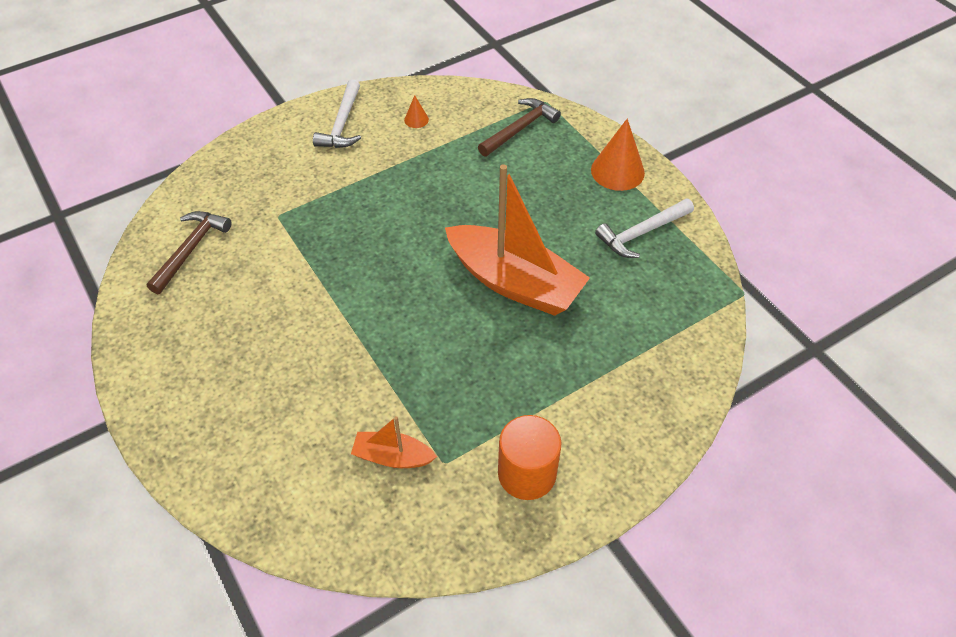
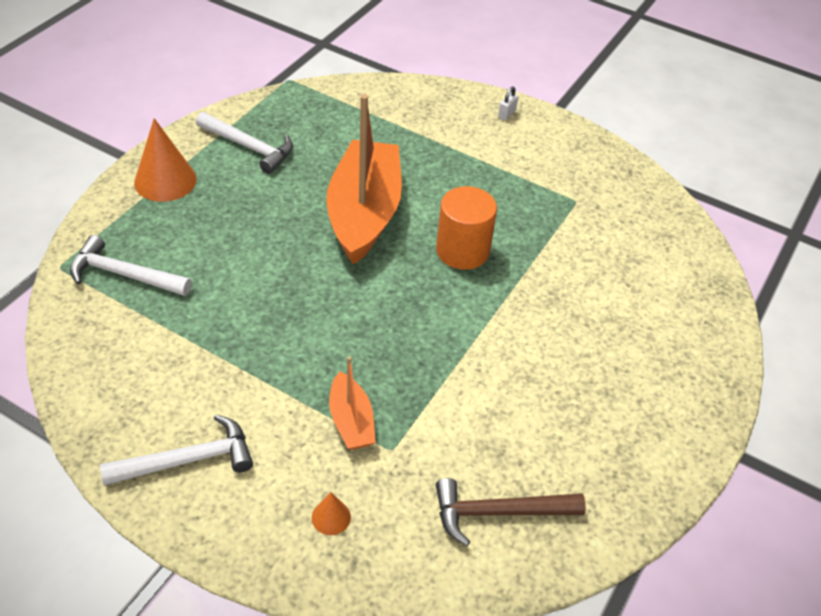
camera: 120 degrees left, 5 degrees down
orange boat [351,416,437,468] -> orange boat moved to [329,356,376,450]
orange cone [404,95,429,128] -> orange cone moved to [312,492,351,535]
brown hammer [478,98,561,157] -> white hammer [70,235,192,296]
orange cylinder [498,415,561,500] -> orange cylinder moved to [436,186,497,270]
none -> white padlock [498,86,519,120]

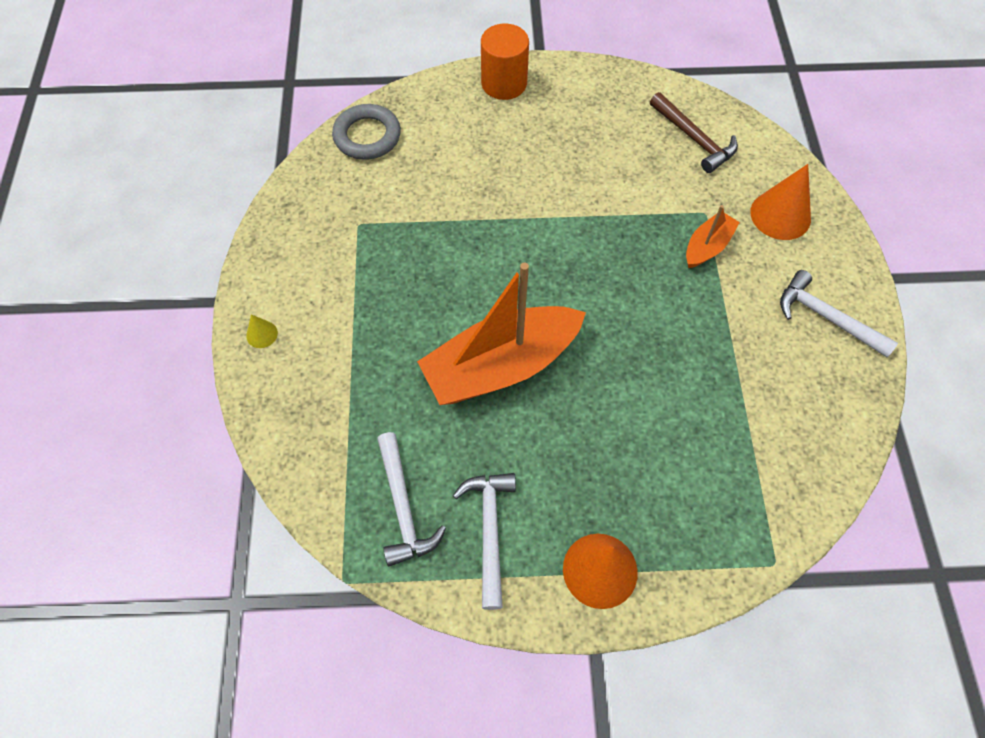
camera: 120 degrees left, 15 degrees up
white hammer [70,235,192,296] -> white hammer moved to [377,432,446,566]
orange cone [312,492,351,535] -> orange cone [750,164,811,240], size x2.08
orange cylinder [436,186,497,270] -> orange cylinder moved to [481,24,529,100]
white padlock [498,86,519,120] -> yellow cone [246,314,278,348]
none -> grey ring [332,104,401,160]

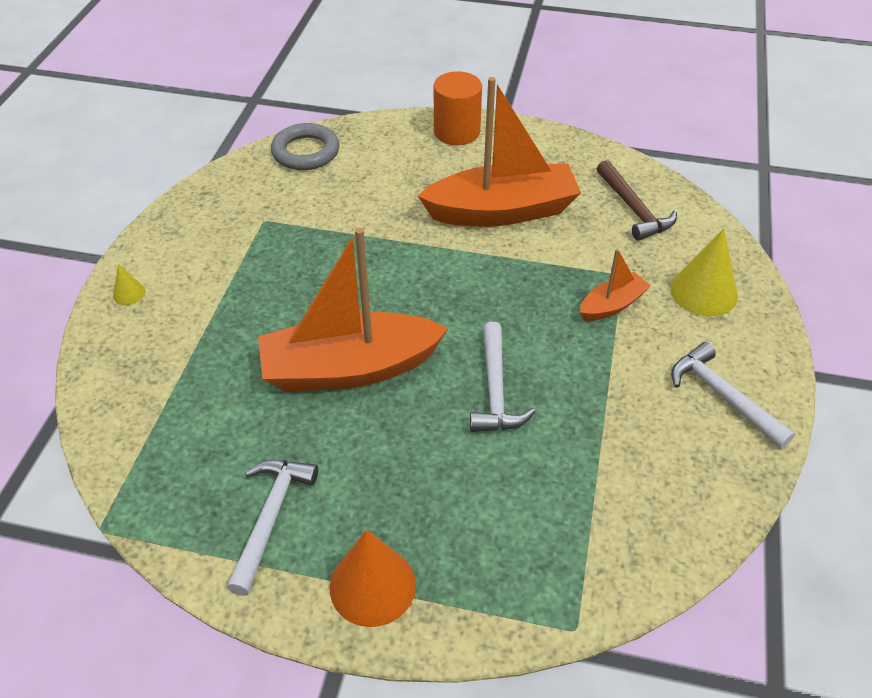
camera: 15 degrees right, 15 degrees down
white hammer [377,432,446,566] -> white hammer moved to [470,322,536,432]
orange cone [750,164,811,240] -> yellow cone [670,229,738,316]
none -> orange boat [418,77,581,227]

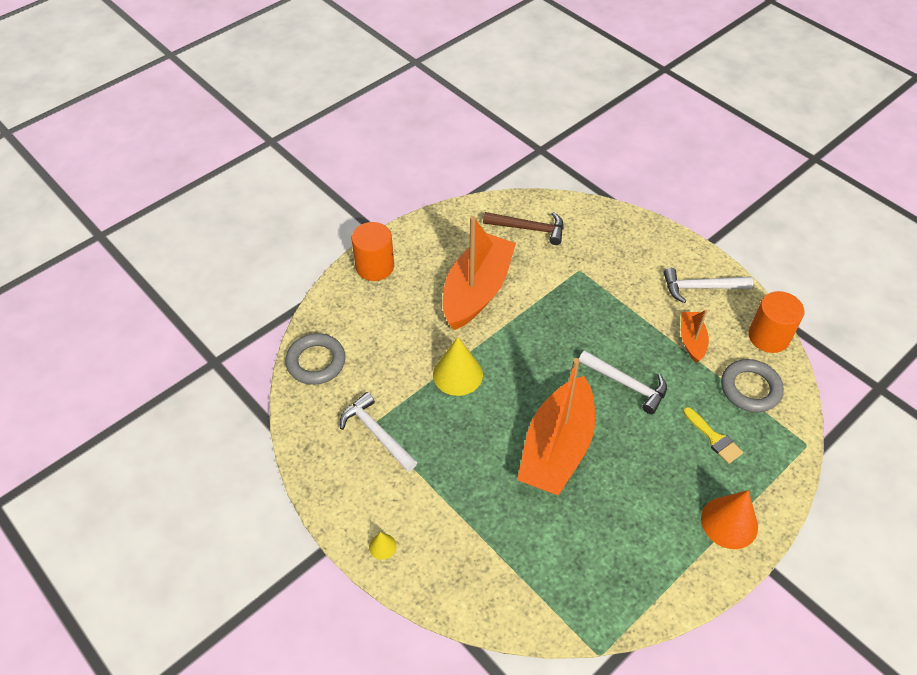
camera: 55 degrees left, 5 degrees up
white hammer [227,460,318,596] -> white hammer moved to [340,392,417,472]
orange boat [580,249,651,321] -> orange boat moved to [681,310,709,363]
yellow cone [670,229,738,316] -> yellow cone moved to [433,337,483,396]
none -> yellow brush [683,407,743,464]
none -> grey ring [721,359,784,412]
none -> orange cylinder [748,291,805,353]

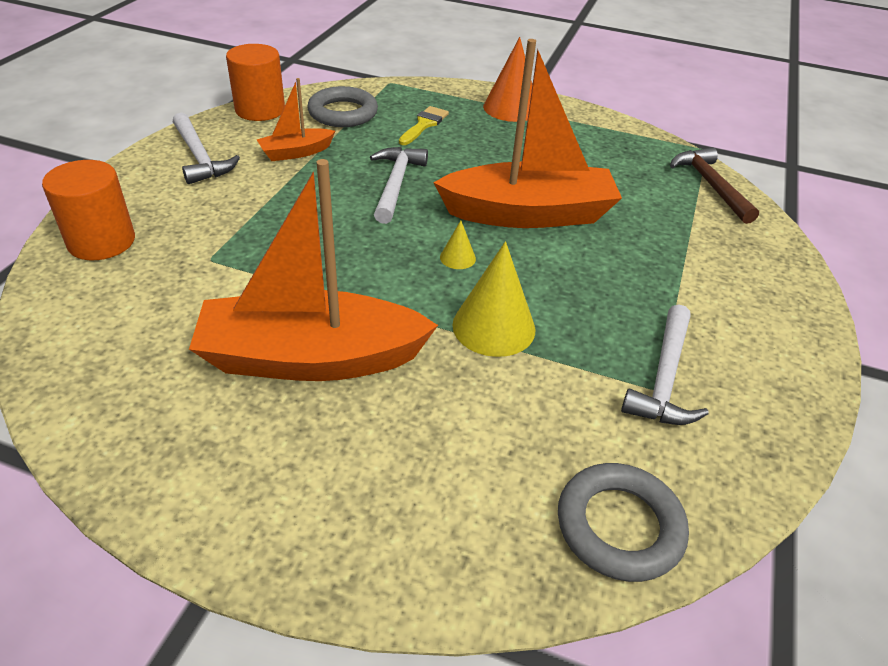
camera: 120 degrees left, 10 degrees down
orange cylinder [352,222,394,281] -> orange cylinder moved to [42,160,135,260]
yellow cone [369,532,397,560] -> yellow cone moved to [440,220,476,269]
brown hammer [483,212,564,245] -> brown hammer moved to [670,147,759,224]

